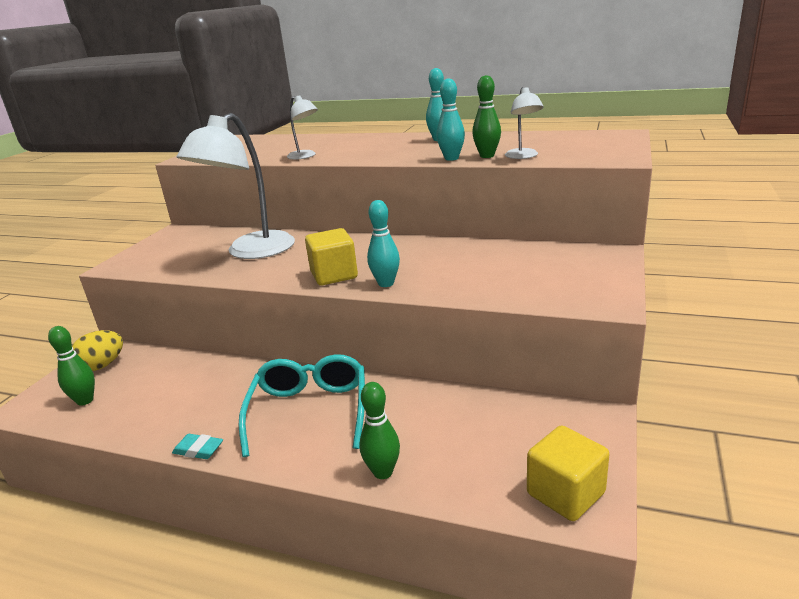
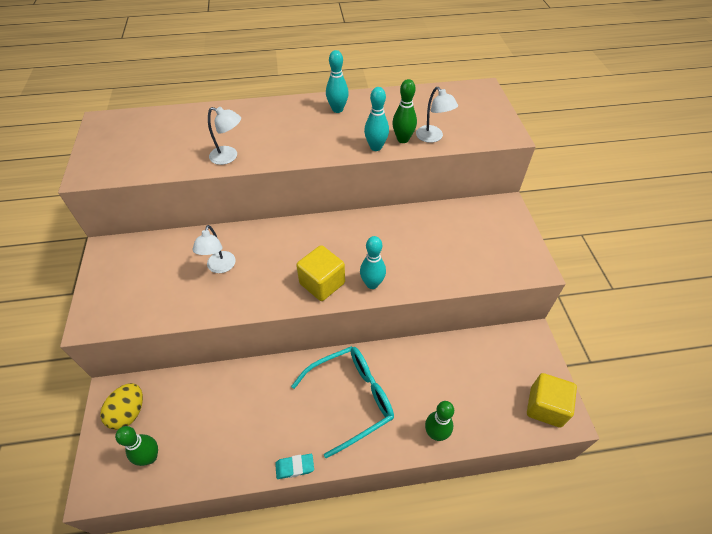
camera: 30 degrees left, 25 degrees up
white lamp [177,113,295,259] -> white lamp [193,225,236,273], size x0.46
turquoise glasses [239,354,365,457] -> turquoise glasses turned 90 degrees clockwise [291,346,394,458]

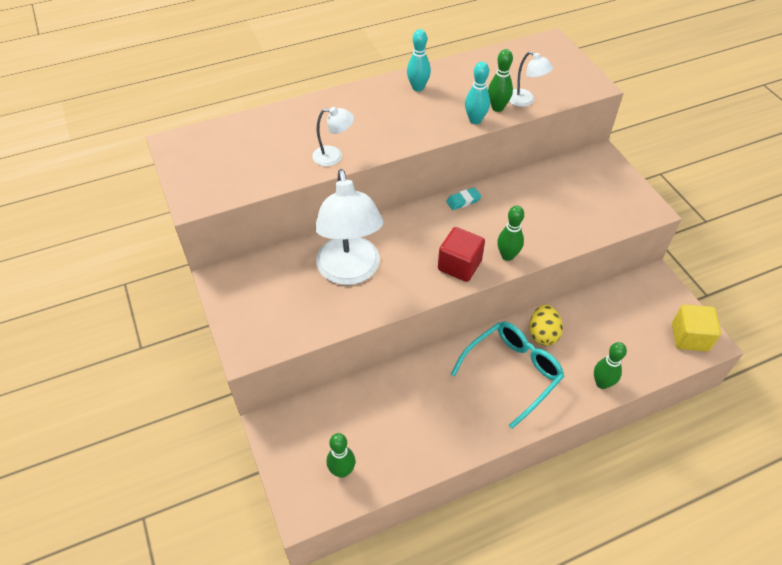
camera: 15 degrees left, 0 degrees up
yellow egg [100,383,143,430] -> yellow egg moved to [529,305,563,346]
white lamp [193,225,236,273] -> white lamp [315,169,383,285], size x2.16
turquoise eraser [275,454,314,479] -> turquoise eraser moved to [446,188,481,210]
yellow cube [296,245,345,301] -> red cube [438,227,485,282]
turquoise bowling pin [360,236,386,289] -> green bowling pin [497,206,524,261]

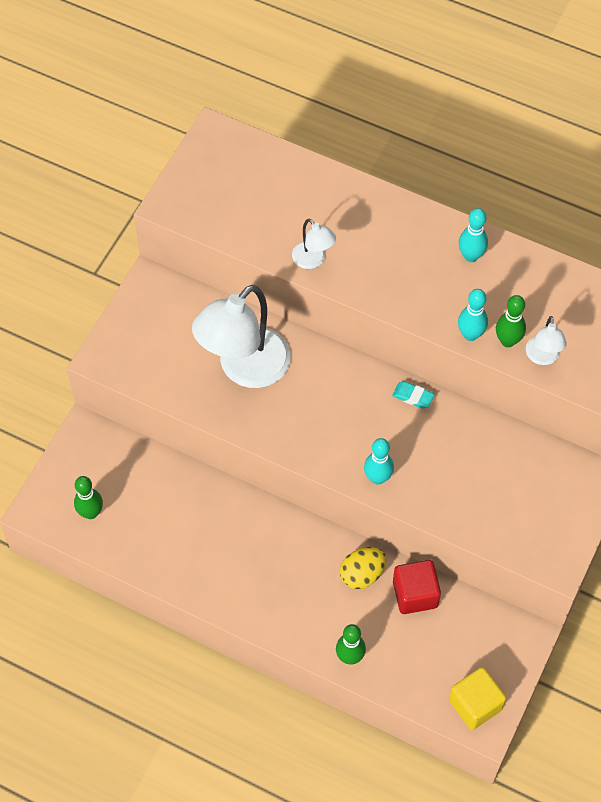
camera: 50 degrees right, 10 degrees up
red cube [438,227,485,282] -> red cube moved to [393,560,441,614]
turquoise glasses [451,321,565,429] -> none
green bowling pin [497,206,524,261] -> turquoise bowling pin [364,438,394,485]

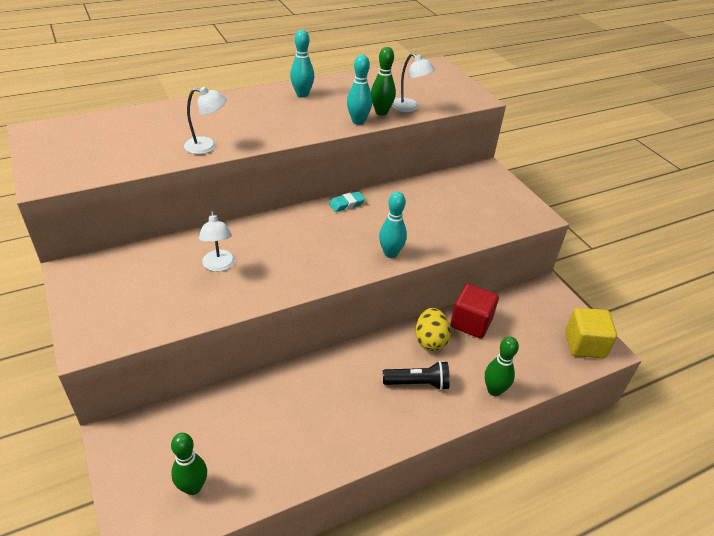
camera: 55 degrees left, 20 degrees down
white lamp [192,285,291,388] -> white lamp [199,211,235,272], size x0.46
none -> black flashlight [383,361,450,390]

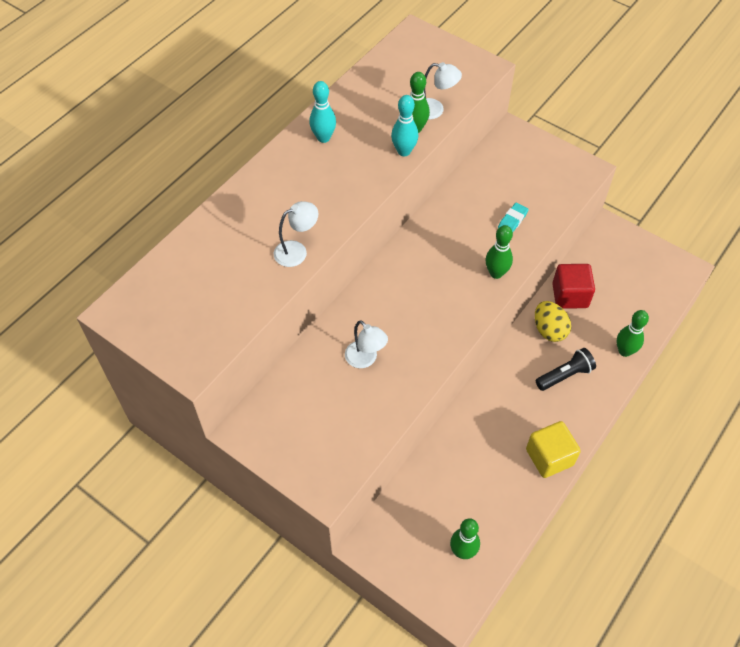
camera: 25 degrees left, 15 degrees up
turquoise eraser [329,191,365,212] -> turquoise eraser moved to [498,203,529,232]
turquoise bowling pin [379,192,407,258] -> green bowling pin [486,225,513,279]
yellow cube [565,308,617,358] -> yellow cube moved to [526,421,581,478]

